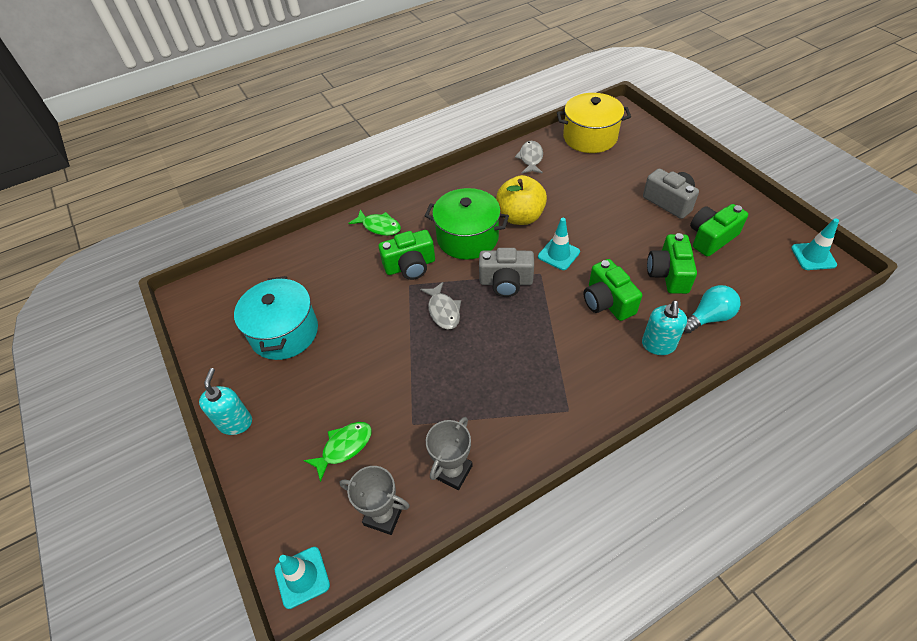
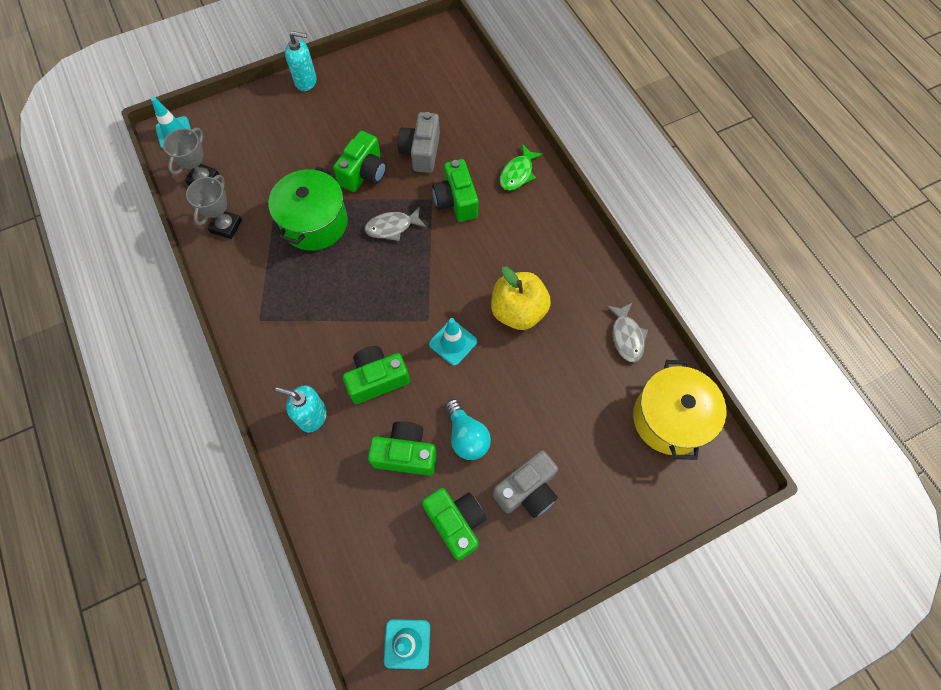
camera: 90 degrees right, 15 degrees up
turquoise pot [234,276,318,360] -> none
green fish [303,422,372,482] -> none
green pot [425,188,509,260] -> green pot moved to [268,167,348,251]
grey trophy [426,417,473,490] -> grey trophy turned 75 degrees clockwise [186,175,242,239]
grey camera [479,248,534,297] -> grey camera moved to [398,112,440,173]
grey fish [515,141,543,174] -> grey fish turned 75 degrees clockwise [607,303,648,362]
turquoise light bulb [683,285,741,333] -> turquoise light bulb moved to [446,399,491,460]
none -> green camera [333,131,387,192]

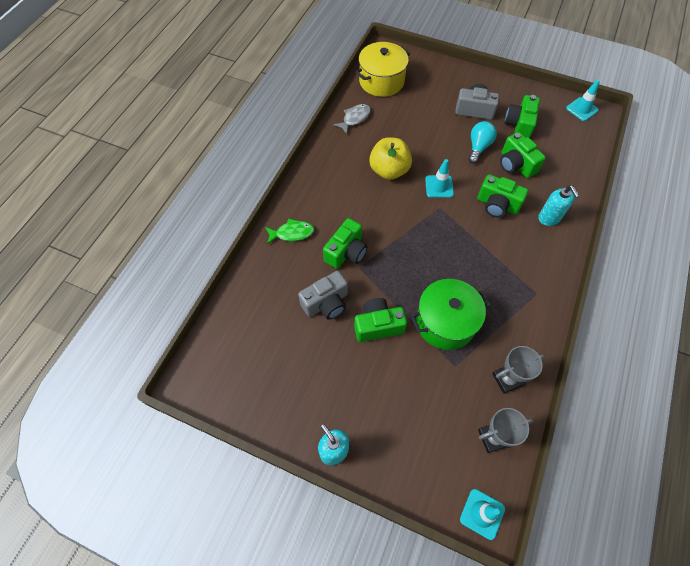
camera: 130 degrees left, 5 degrees down
grey fish [365,206,426,241] -> none

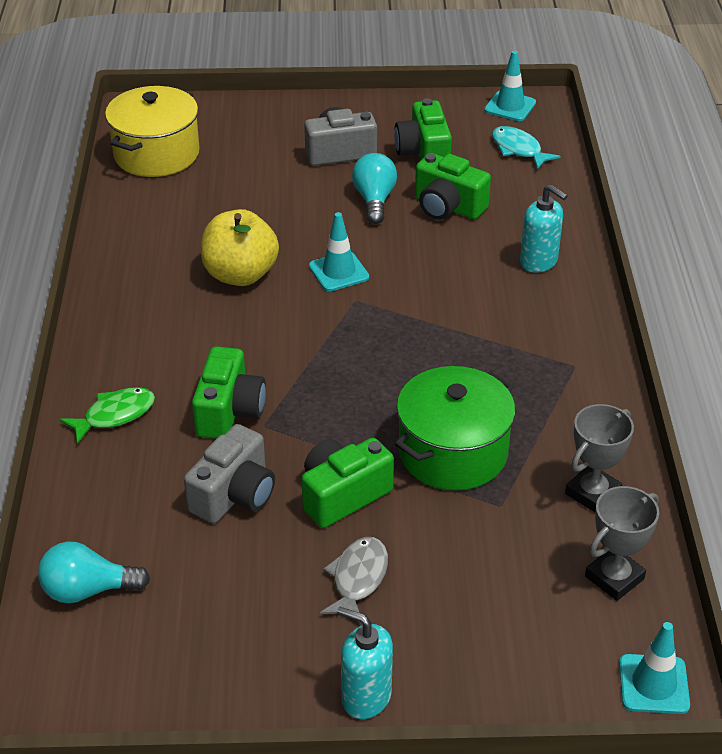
camera: 25 degrees left, 20 degrees down
grey fish [333,104,371,134] -> grey fish moved to [320,537,388,624]
green camera [478,174,528,218] -> none
none -> turquoise light bulb [38,541,150,603]
none -> turquoise fish [492,126,560,169]

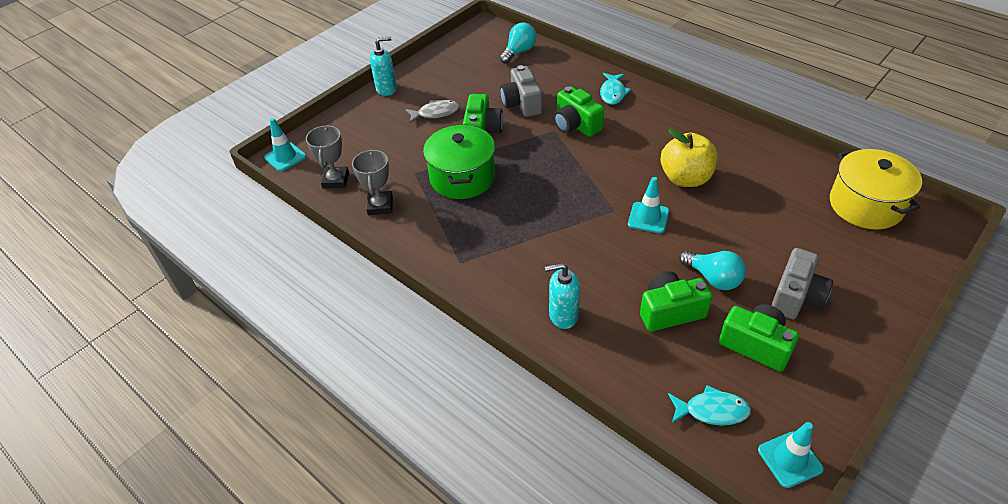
camera: 135 degrees right, 5 degrees up
green fish [59,387,155,444] -> turquoise fish [600,73,631,105]
grey fish [320,537,388,624] -> grey fish turned 75 degrees counterclockwise [405,100,460,123]

